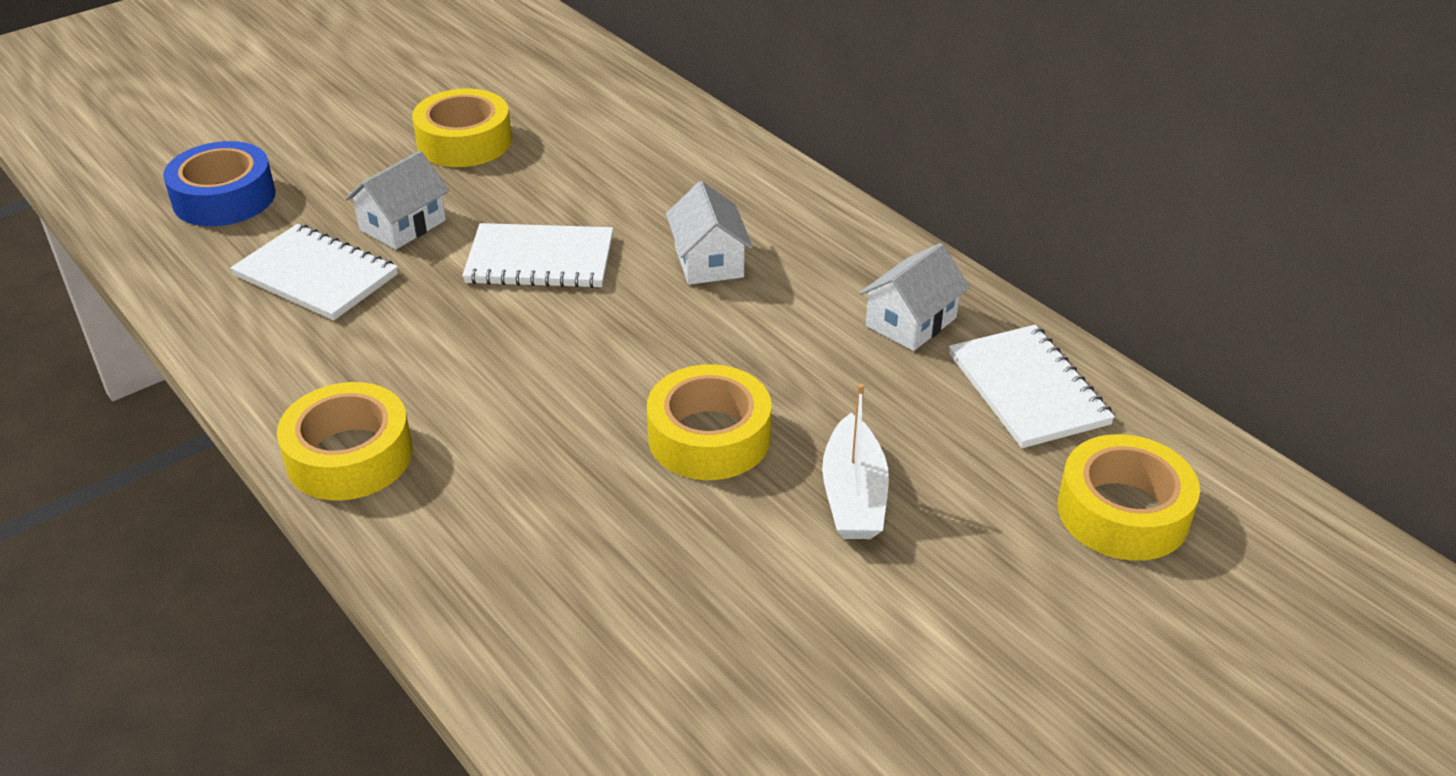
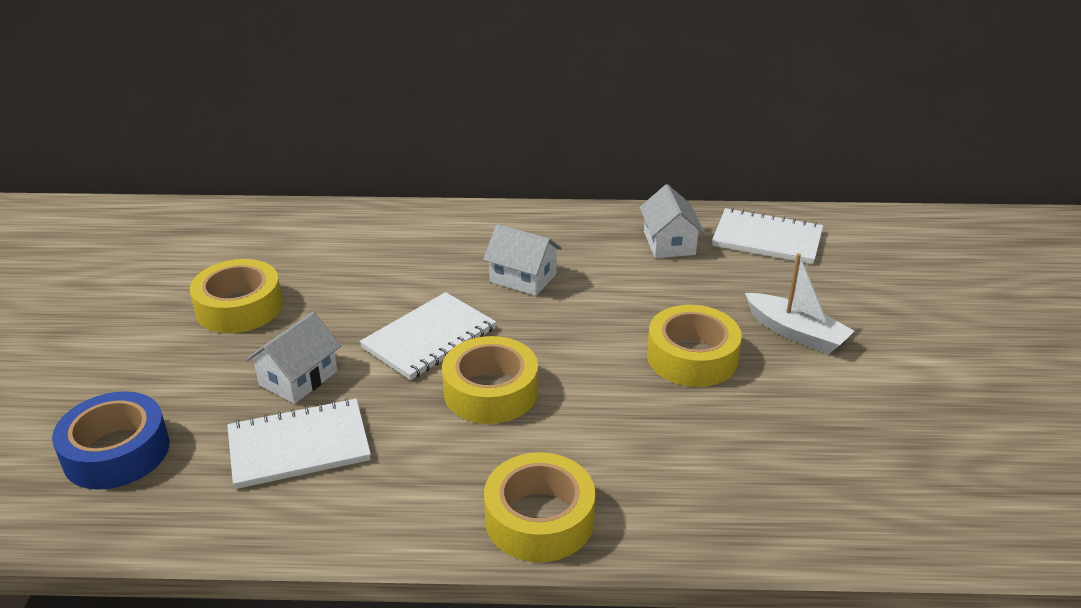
camera: 50 degrees left, 5 degrees down
white house [345,151,449,250] -> white house turned 45 degrees clockwise [246,312,341,404]
yellow tape [1058,434,1200,561] -> yellow tape moved to [442,336,538,424]

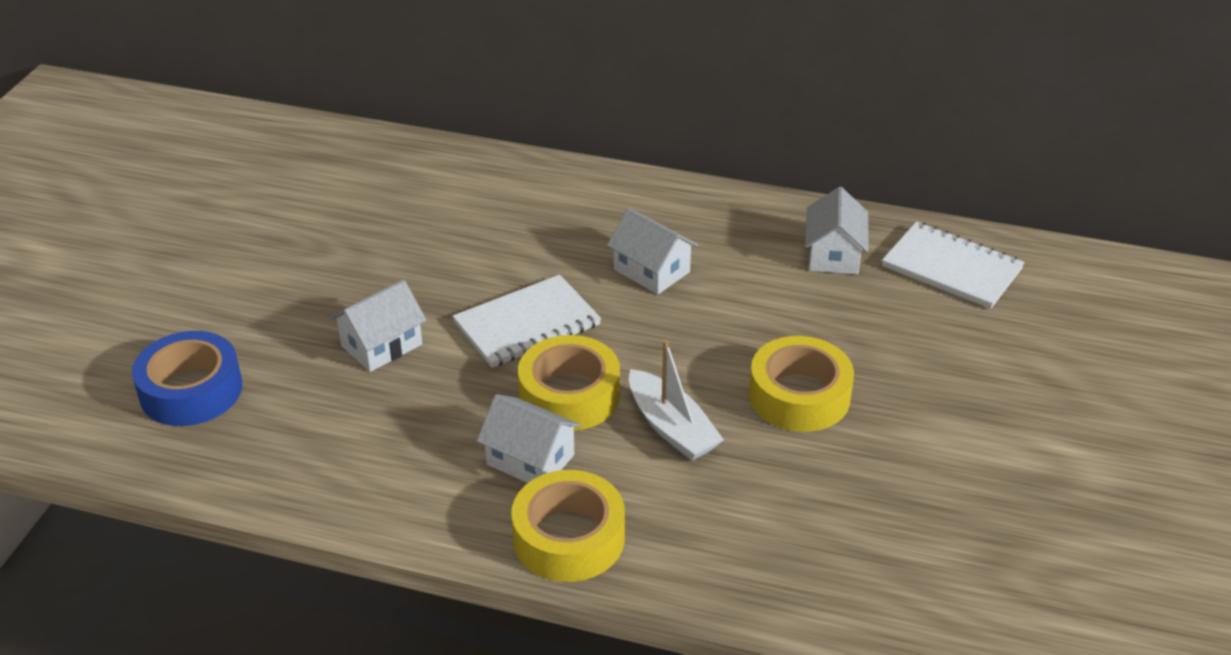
camera: 15 degrees right, 5 degrees up
yellow tape [190,259,283,333] -> none
white notebook [227,398,371,489] -> none
white boat [745,253,854,354] -> white boat moved to [629,340,724,461]
none -> white house [477,394,581,483]

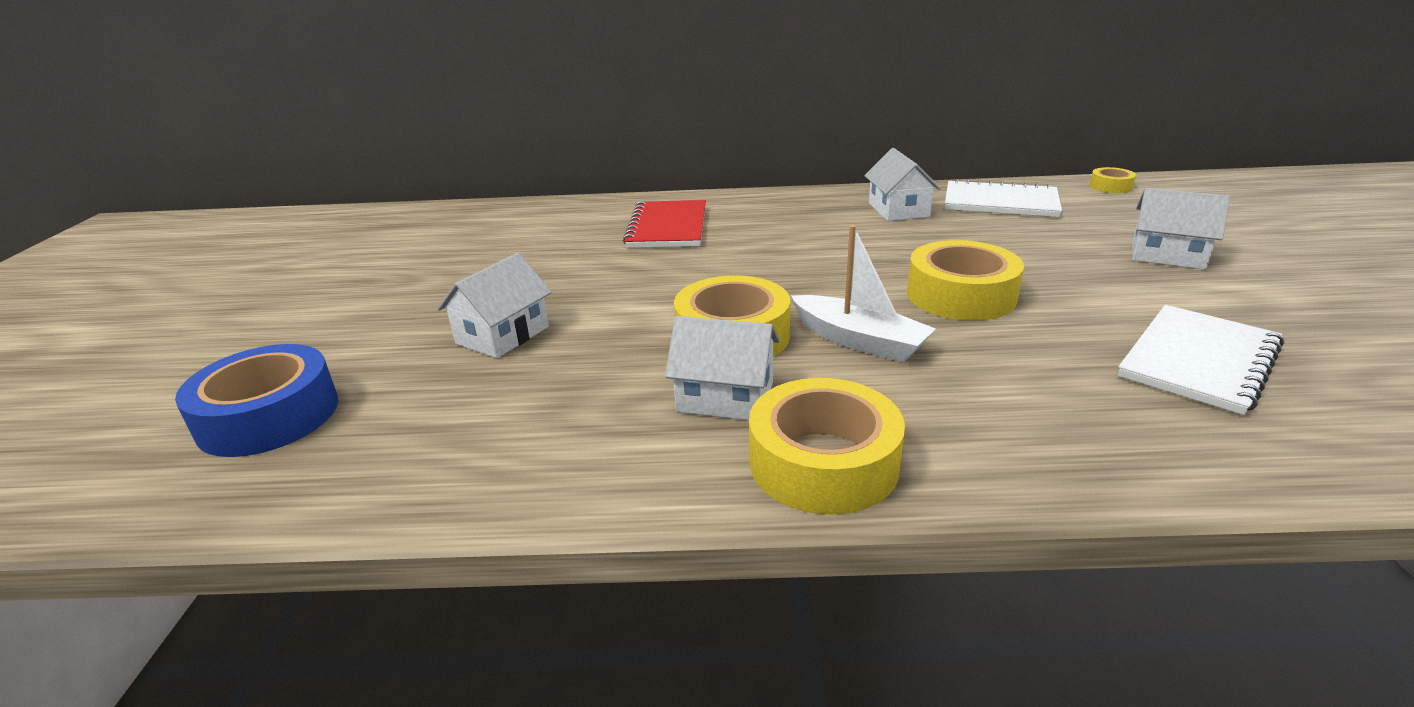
camera: 15 degrees left, 10 degrees down
white notebook [452,275,601,368] -> white notebook moved to [1118,305,1284,415]
white house [607,208,698,295] -> white house moved to [1132,188,1230,270]
none -> red notebook [623,200,706,248]
none -> yellow tape [1090,167,1136,193]

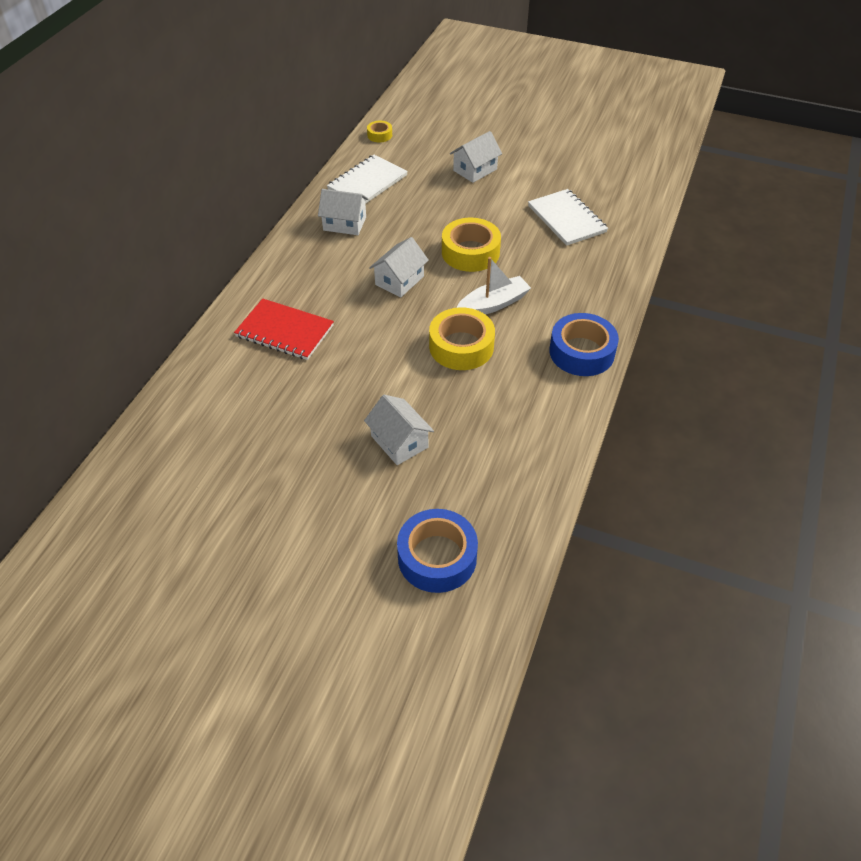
camera: 70 degrees left, 20 degrees up
white house [665,316,780,420] -> white house moved to [369,237,429,297]
yellow tape [749,378,905,515] -> blue tape [549,313,619,376]

